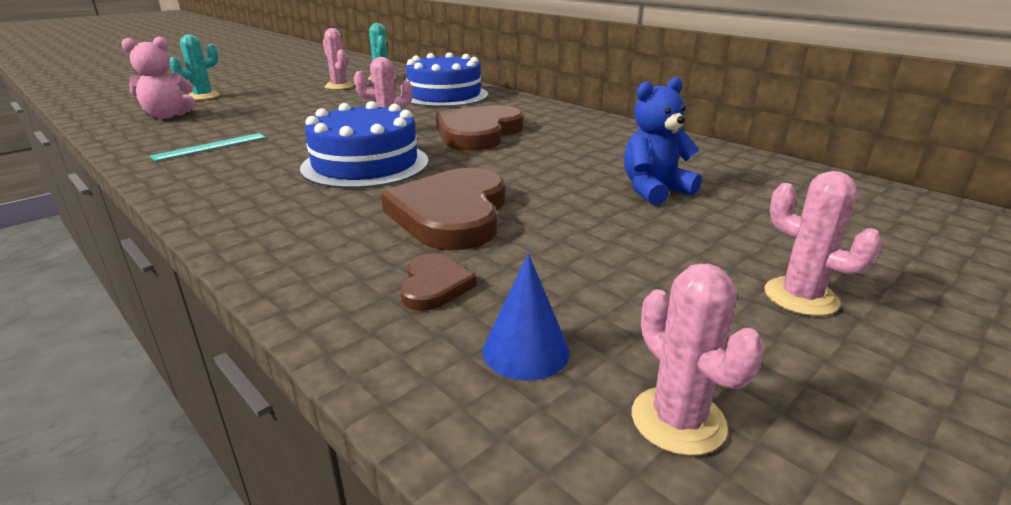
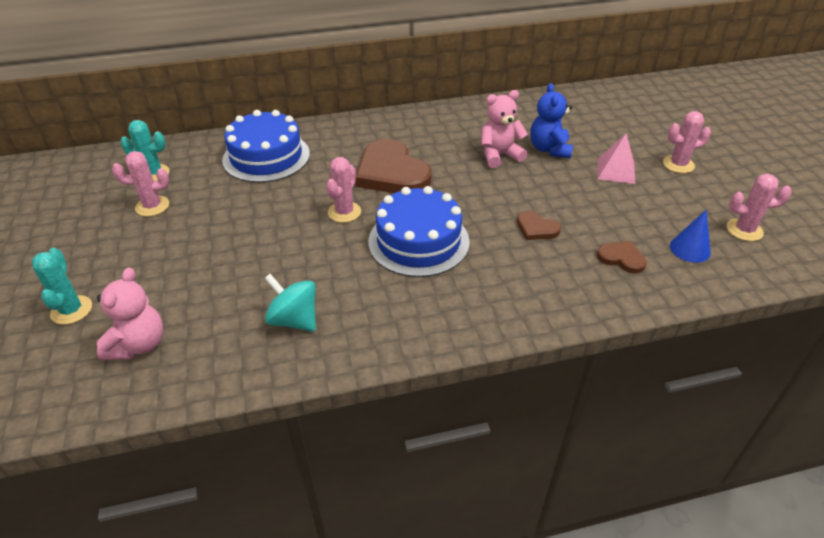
camera: 60 degrees left, 15 degrees up
turquoise ruler [150,133,266,161] -> turquoise spinning top [264,274,316,332]
brown heart [381,168,505,250] -> brown heart [517,211,561,240], size x0.47
none -> pink teddy bear [481,90,528,168]
none -> pink pyramid [598,133,635,184]

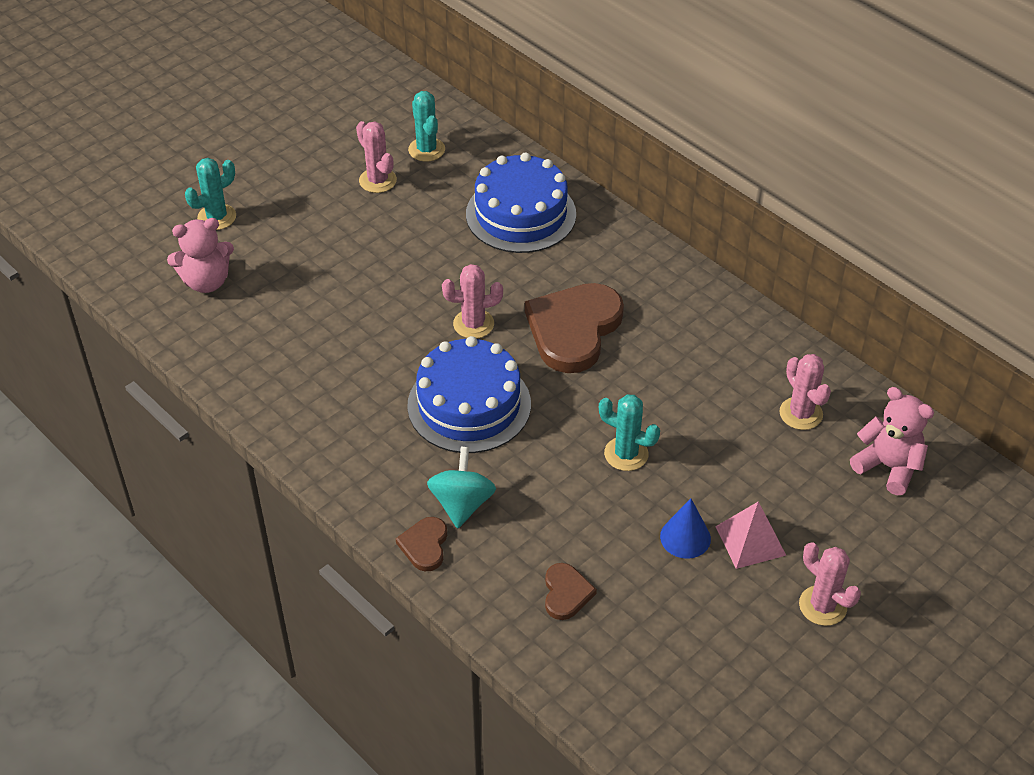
camera: 60 degrees right, 5 degrees up
turquoise spinning top [264,274,316,332] -> turquoise spinning top moved to [427,447,496,528]
pink teddy bear [481,90,528,168] -> pink teddy bear moved to [850,387,934,495]
brown heart [517,211,561,240] -> brown heart moved to [396,517,447,571]
blue teddy bear [530,83,573,158] -> none
blue cone [670,210,711,263] -> blue cone moved to [660,498,711,559]
pink cactus [727,174,792,241] -> pink cactus moved to [779,354,831,430]
none -> turquoise cactus [599,394,660,471]

